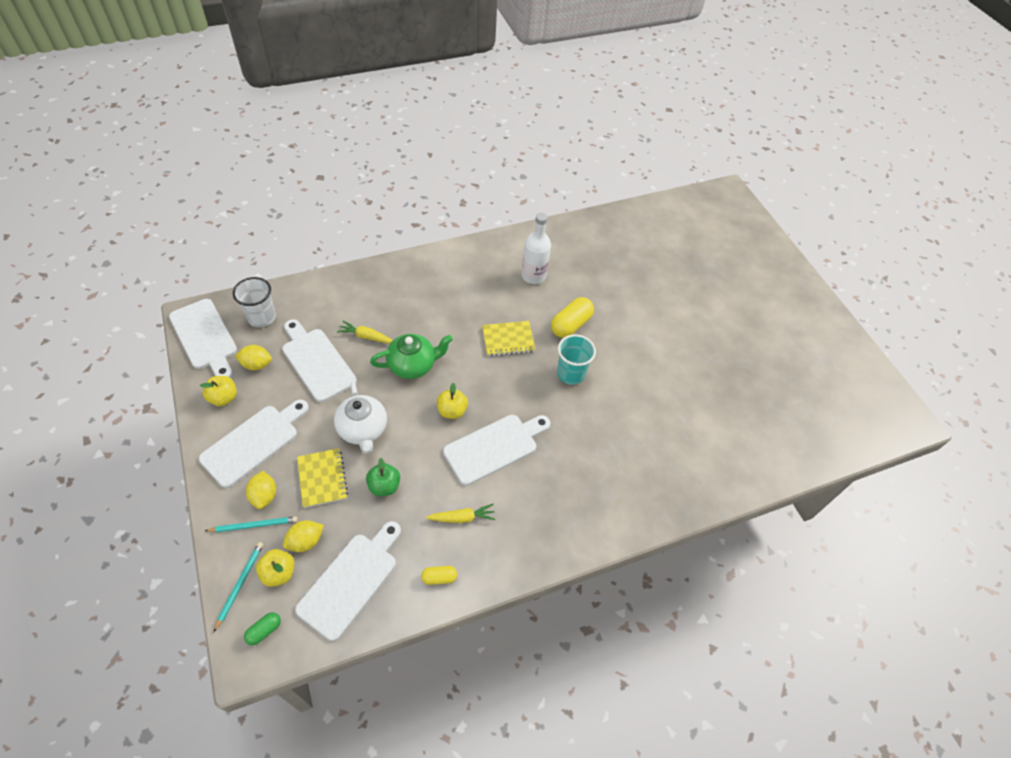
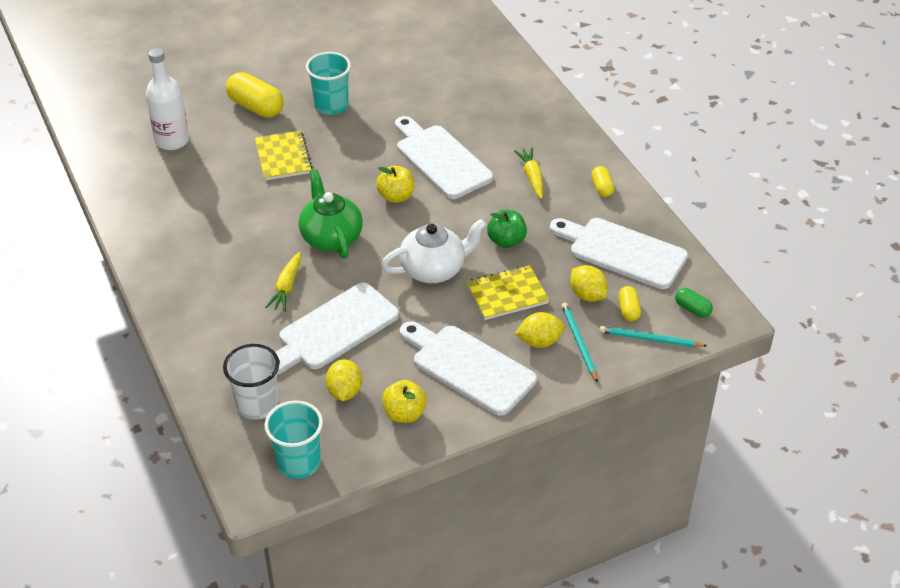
camera: 90 degrees left, 10 degrees down
white cutting board [169,299,237,377] -> turquoise cup [264,400,323,479]
yellow apple [256,549,295,587] -> yellow capsule [618,286,641,321]

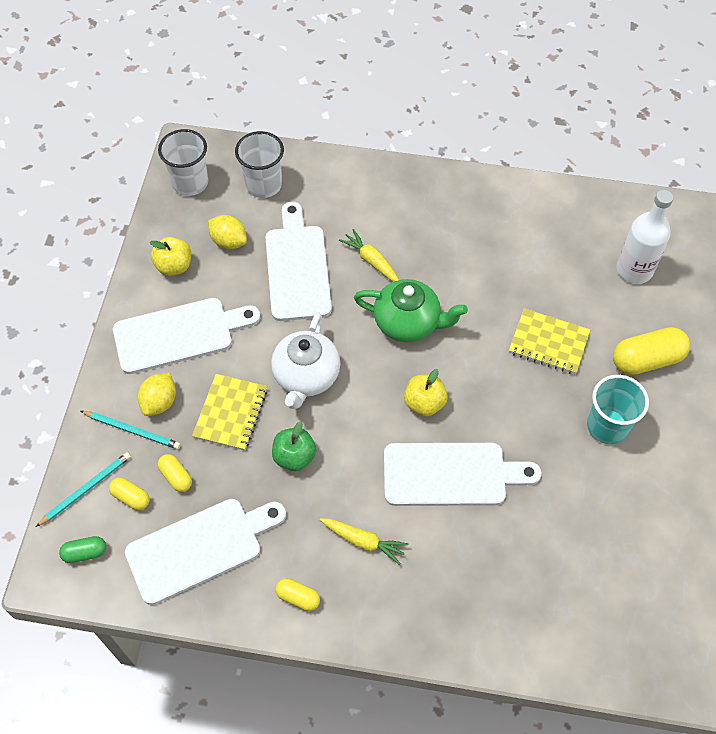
camera: 125 degrees right, 15 degrees up
turquoise cup [264,400,323,479] -> white cup [158,129,208,196]
yellow lemon [570,265,608,302] -> yellow capsule [158,454,192,492]

